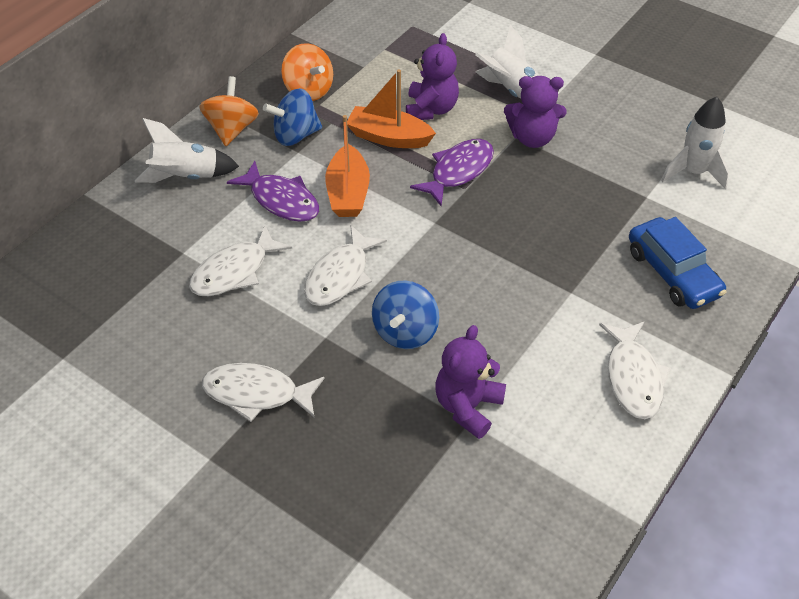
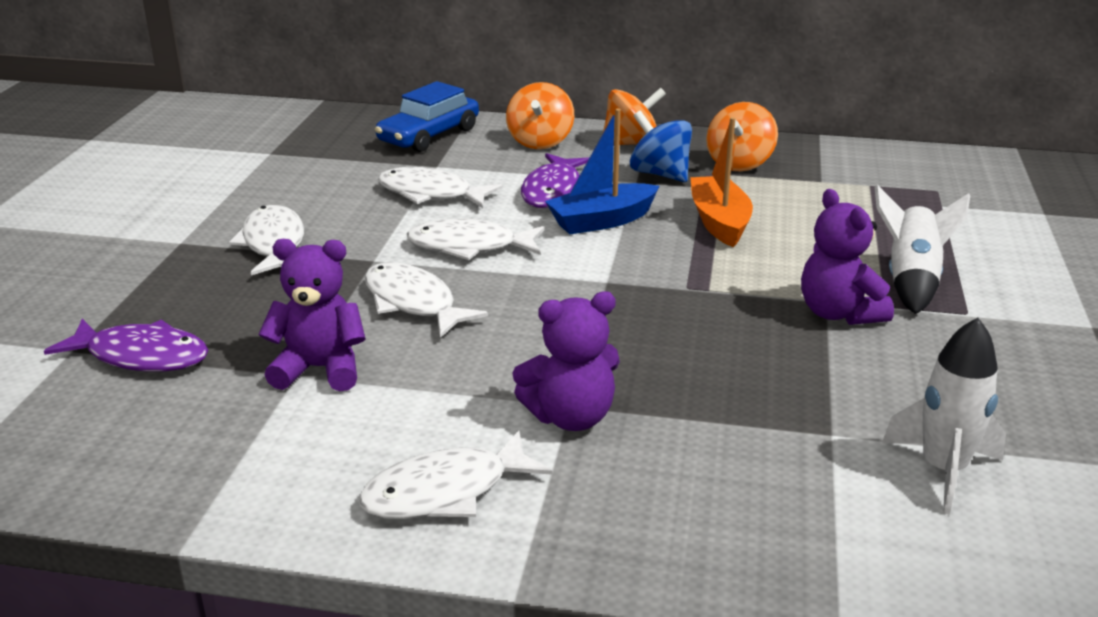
camera: 65 degrees right, 20 degrees down
white rocket [135,118,239,183] -> orange spinning top [506,82,574,149]
orange boat [325,115,370,217] -> blue boat [545,109,659,235]
blue spinning top [372,280,439,349] -> white fish [365,262,488,338]
purple teddy bear [406,33,459,120] -> purple teddy bear moved to [513,291,620,431]
purple fish [410,139,494,206] -> purple fish moved to [44,319,209,372]
blue car [629,217,727,309] -> blue car moved to [375,81,479,152]

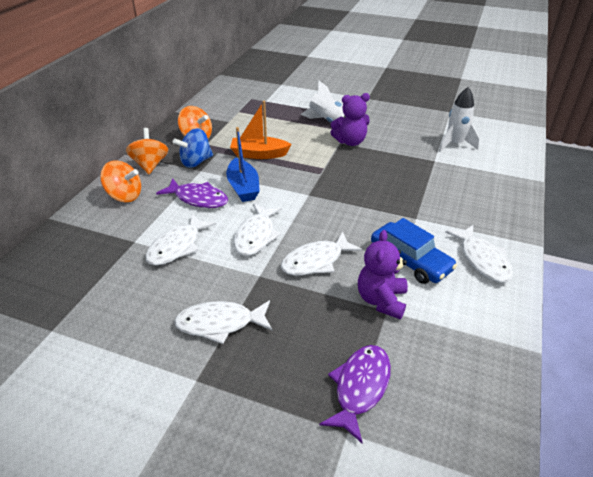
camera: 80 degrees left, 10 degrees up
blue car [375,81,479,152] -> blue car moved to [371,218,457,284]
purple teddy bear [513,291,620,431] -> none

